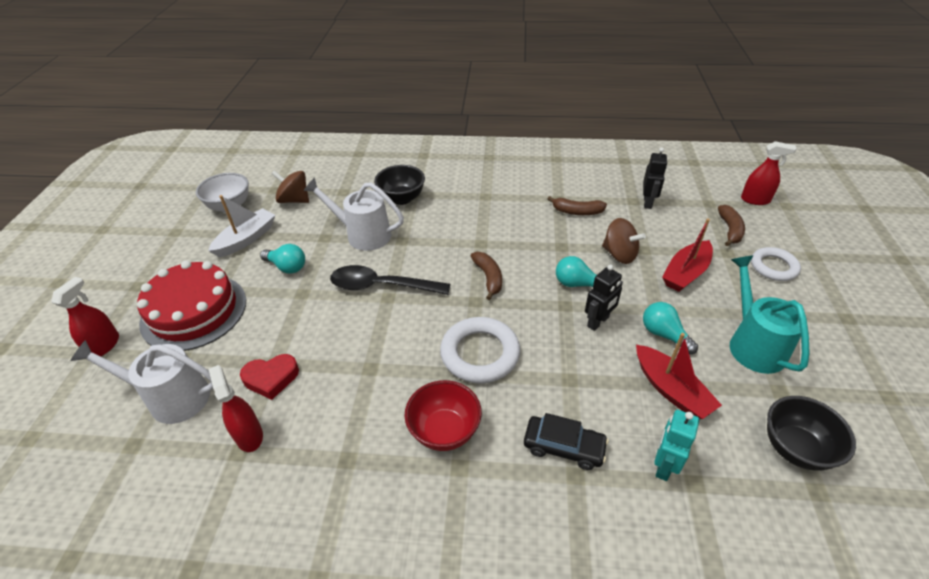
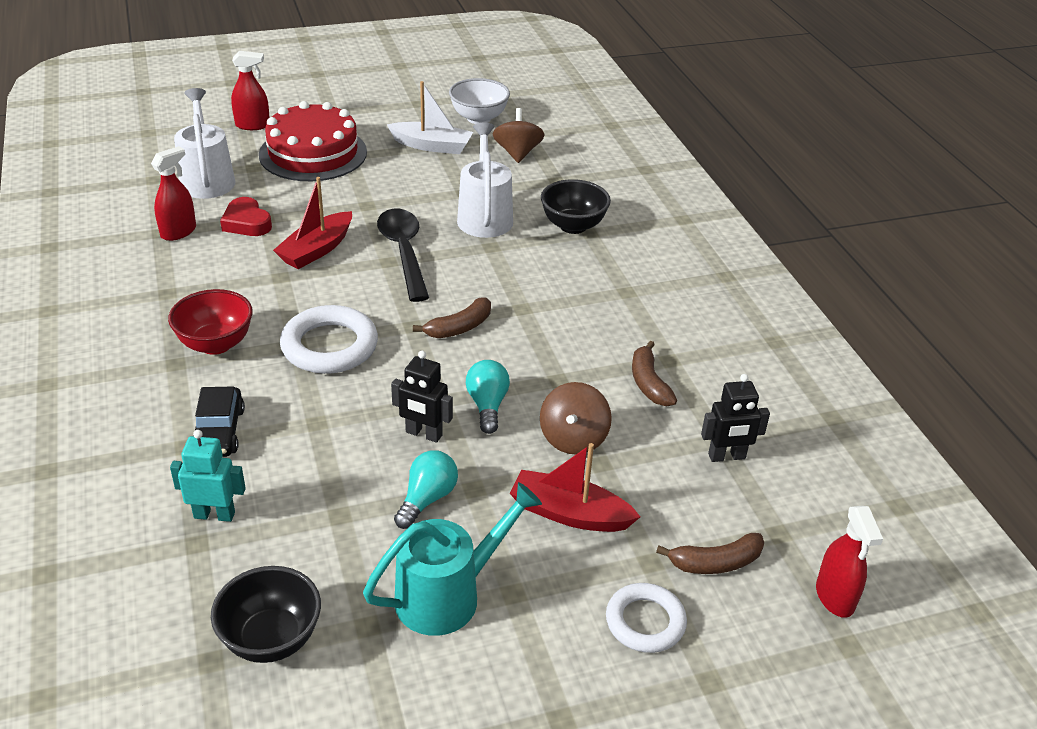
camera: 65 degrees right, 5 degrees down
turquoise light bulb [260,244,305,274] -> none
red boat [636,333,722,419] -> red boat moved to [273,177,352,269]

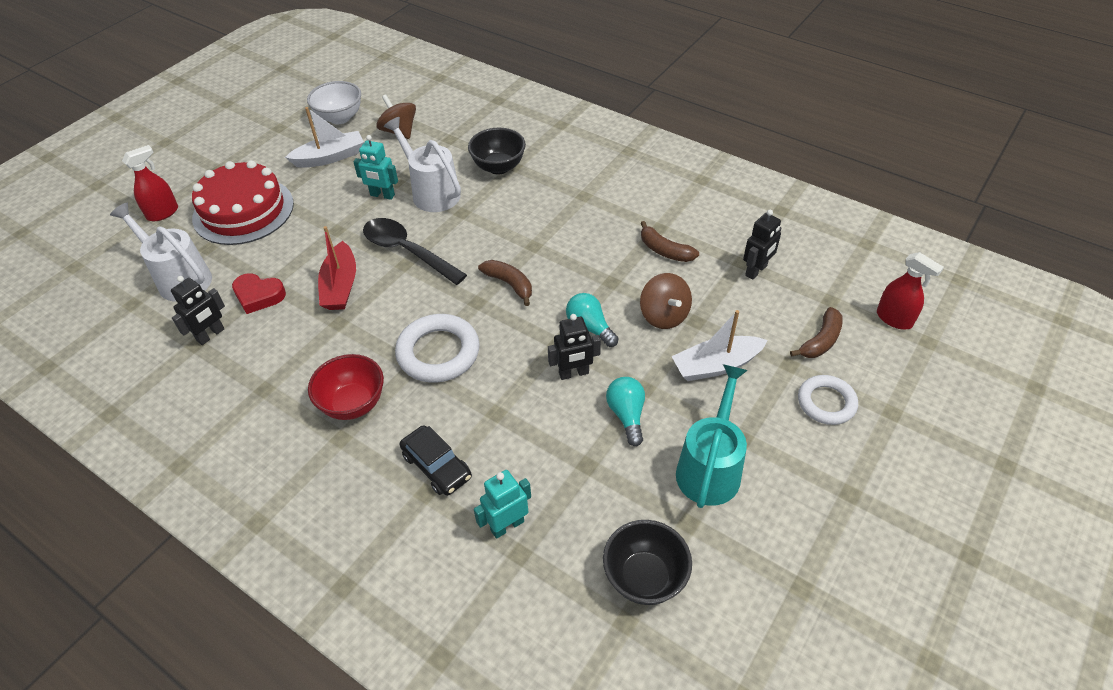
camera: 35 degrees left, 10 degrees up
red spray bottle [151,146,196,241] -> black robot [171,276,225,345]
brown banana [413,297,491,338] -> brown banana turned 60 degrees counterclockwise [478,260,532,306]
red boat [510,443,640,532] -> white boat [671,310,767,381]
none -> turquoise robot [353,135,398,200]

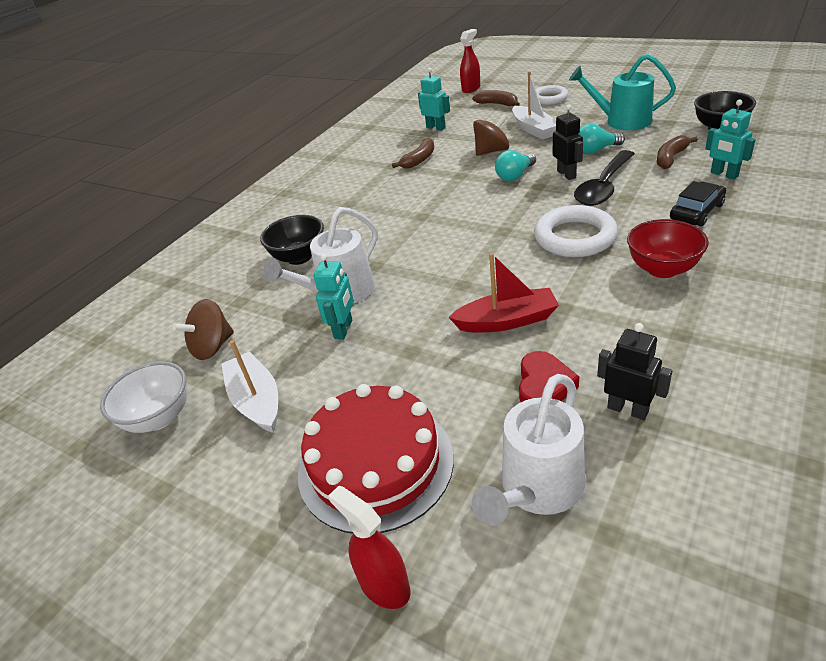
camera: 90 degrees left, 10 degrees down
black spoon [363,218,467,285] -> black spoon moved to [574,150,635,206]
brown banana [478,260,532,306] -> brown banana moved to [657,135,698,169]
black robot [743,210,781,280] -> turquoise robot [418,68,450,131]

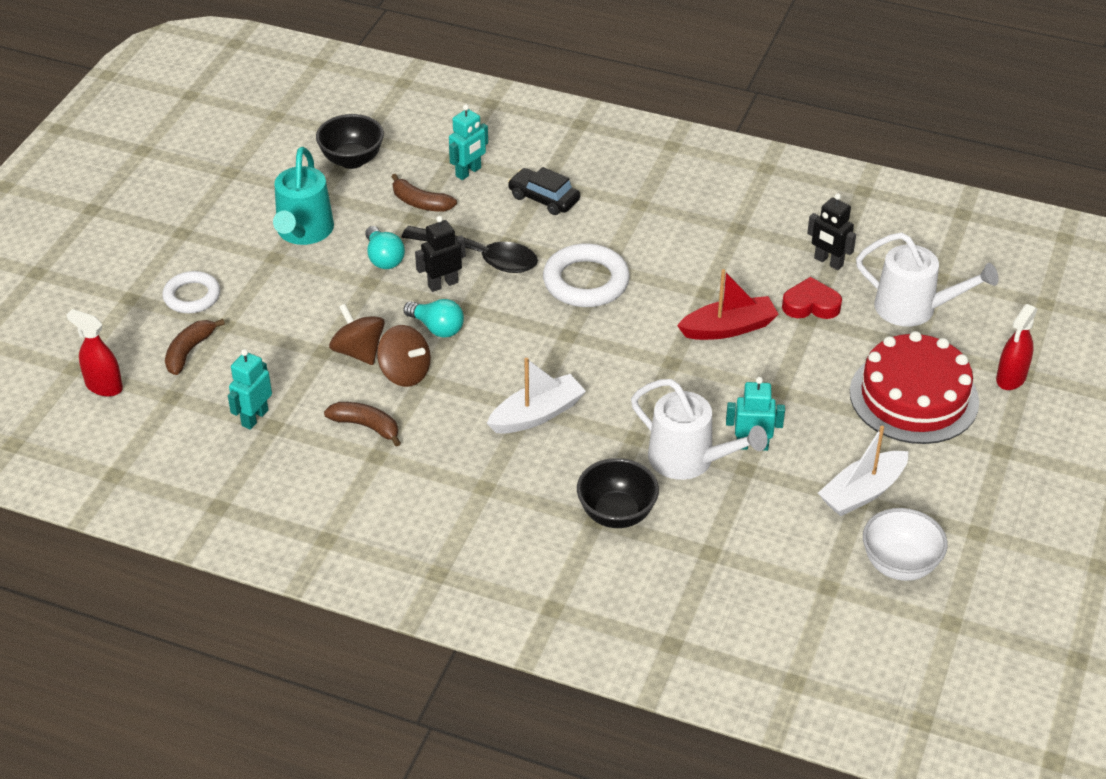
camera: 105 degrees left, 5 degrees up
brown spinning top [172,299,234,360] -> brown spinning top moved to [377,325,431,387]
red boat [448,253,559,332] -> red boat turned 90 degrees clockwise [677,269,779,340]
white boat [512,71,556,140] -> white boat moved to [487,358,586,433]
black robot [597,323,672,420] -> black robot turned 75 degrees counterclockwise [807,193,856,270]
red bowl [627,219,709,278] -> none

